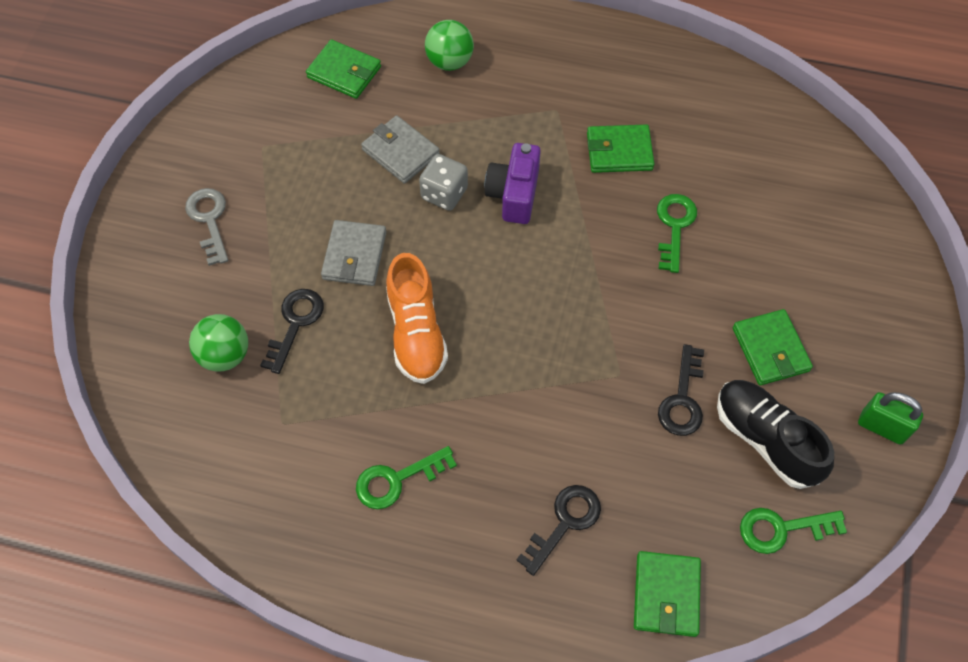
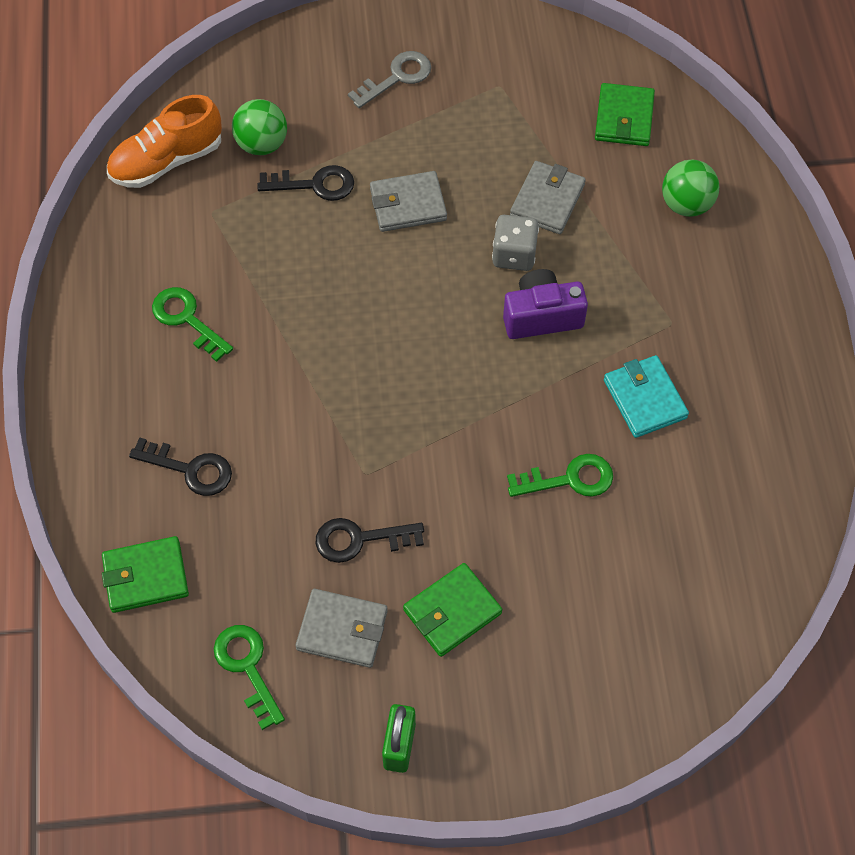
camera: 70 degrees right, 0 degrees up
orange shoe [386,253,448,384] -> orange shoe moved to [107,95,222,188]
green wallet [587,124,654,173] -> turquoise wallet [604,355,689,438]
black shoe [717,380,834,489] -> grey wallet [296,589,388,668]

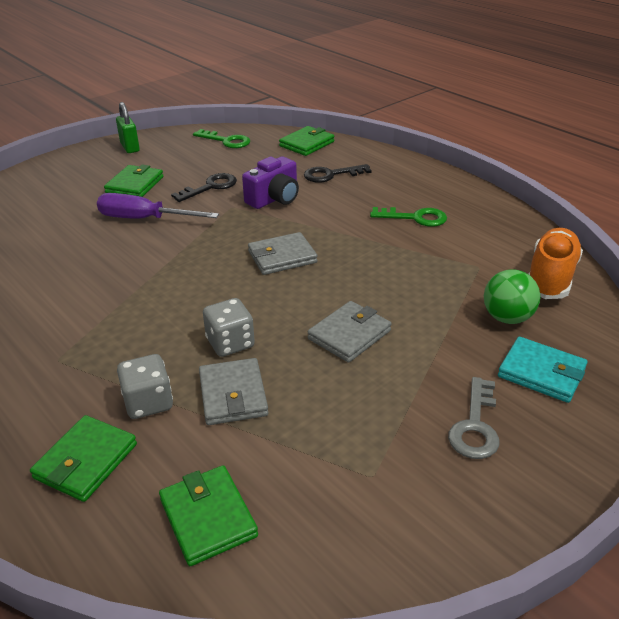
camera: 145 degrees right, 25 degrees down
black key [257,165,354,201] -> none
grey wallet [296,589,388,668] -> grey wallet moved to [248,232,318,275]
purple camera [503,269,588,339] -> purple camera moved to [242,156,299,209]
green key [507,454,613,497] -> none
turquoise wallet [604,355,689,438] -> turquoise wallet moved to [498,337,587,403]
green ball [662,159,719,217] -> green wallet [30,415,137,502]
none -> purple screwdriver [97,193,219,219]
none -> grey dice [117,354,173,419]

